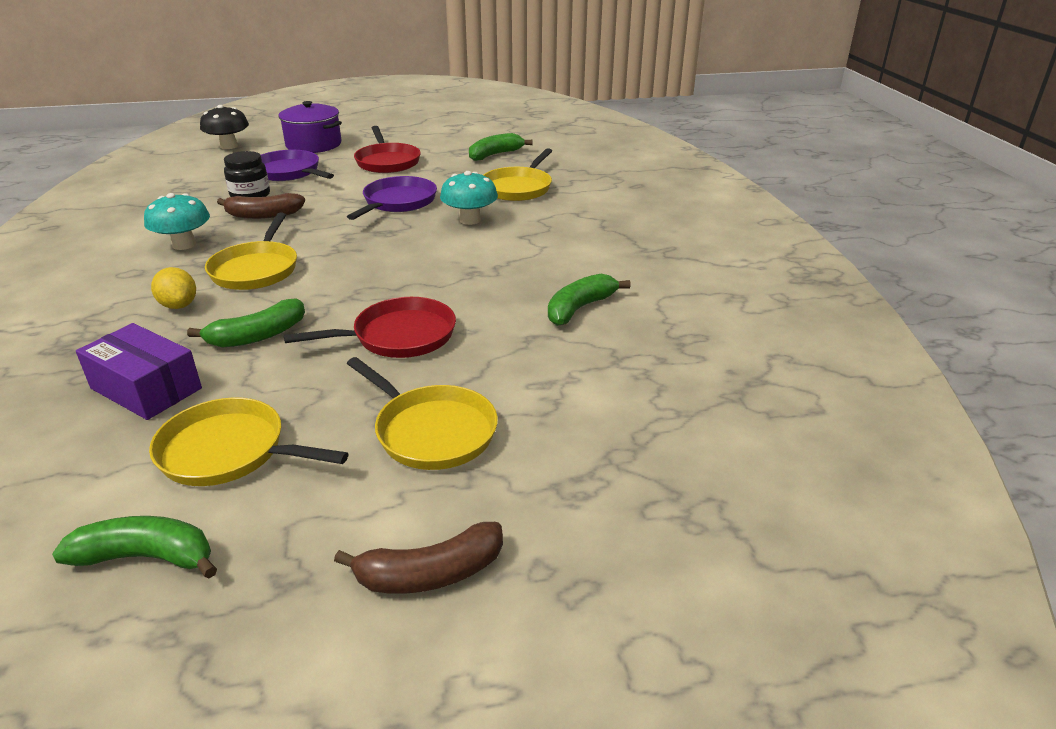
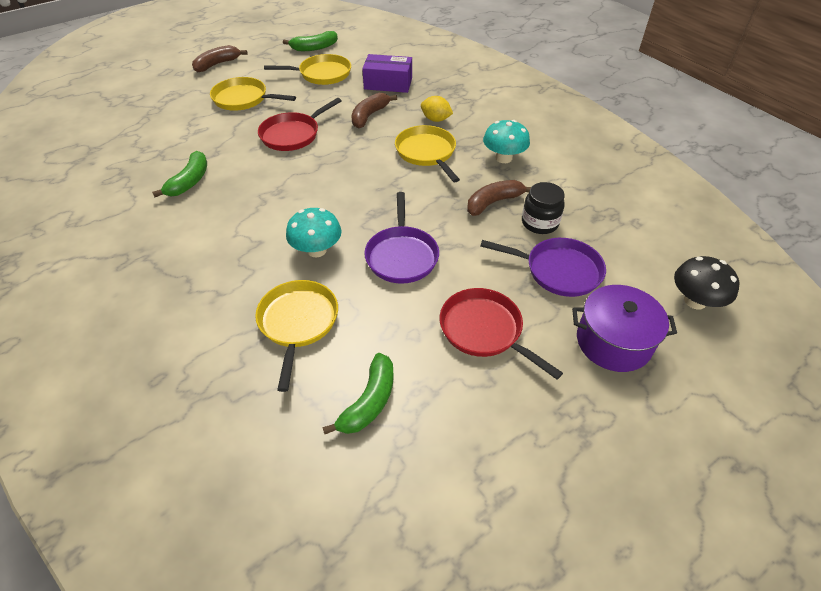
camera: 155 degrees right, 15 degrees up
green banana [187,298,305,347] -> brown banana [352,93,397,128]

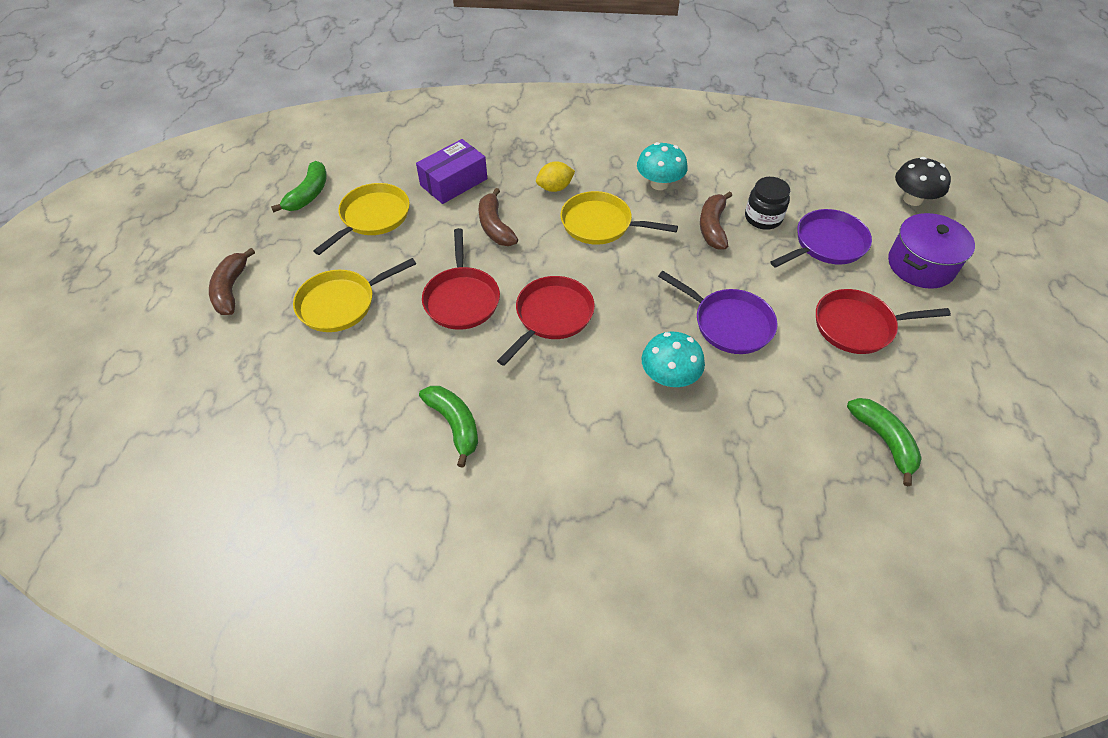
camera: 50 degrees left, 5 degrees up
yellow pan [255,280,338,392] -> none
none -> red pan [497,276,595,366]

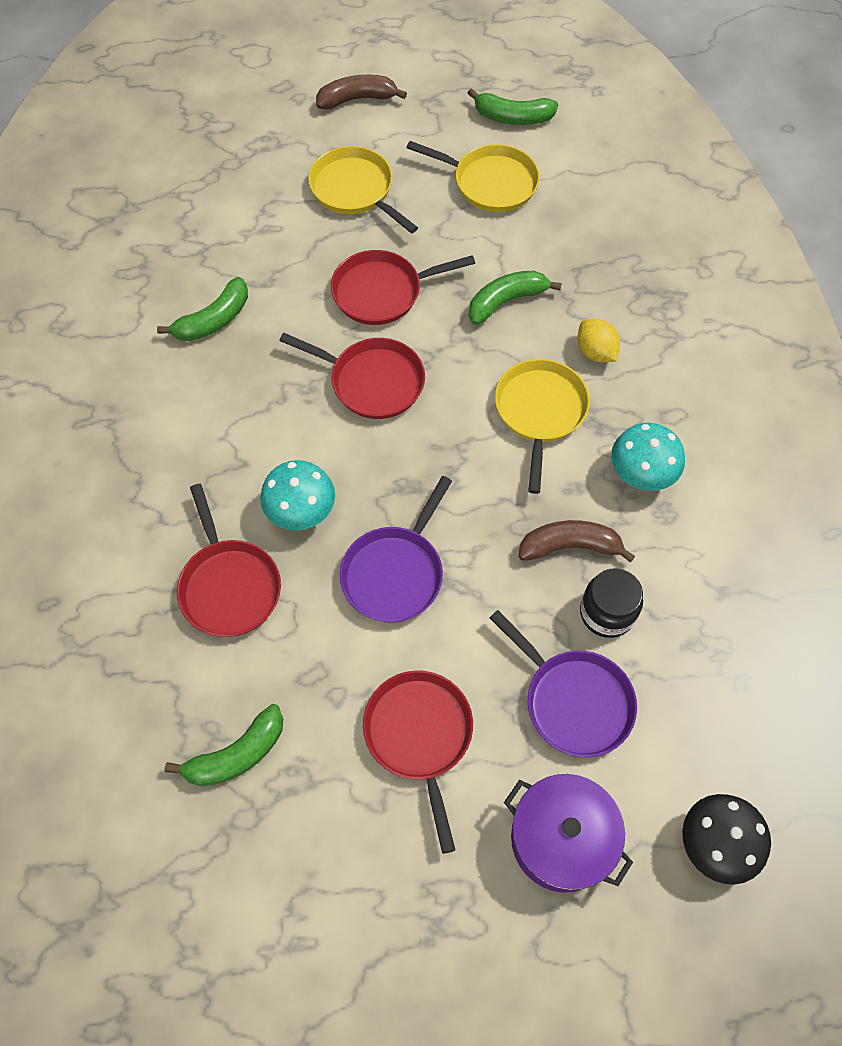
camera: 80 degrees right, 10 degrees up
purple box [416,139,487,204] -> none
brown banana [479,188,518,246] -> green banana [469,271,562,325]
none -> red pan [177,483,281,637]

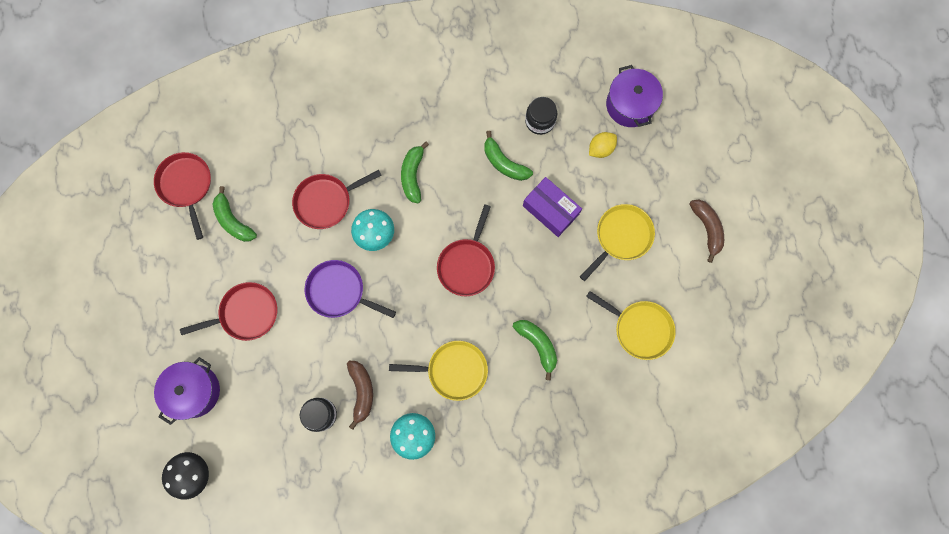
camera: 85 degrees right, 15 degrees up
red pan [331,250,475,325] -> red pan moved to [154,152,211,240]
yellow pan [406,141,540,212] -> yellow pan turned 75 degrees counterclockwise [586,291,676,360]
green banana [468,88,558,125] -> green banana moved to [401,141,429,203]
purple pan [490,610,637,758] -> none
yellow lemon [578,319,620,362] -> yellow lemon moved to [589,132,617,158]
none -> purple box [523,177,582,237]
none -> black jar [525,97,557,135]
none -> purple pot [606,65,663,127]

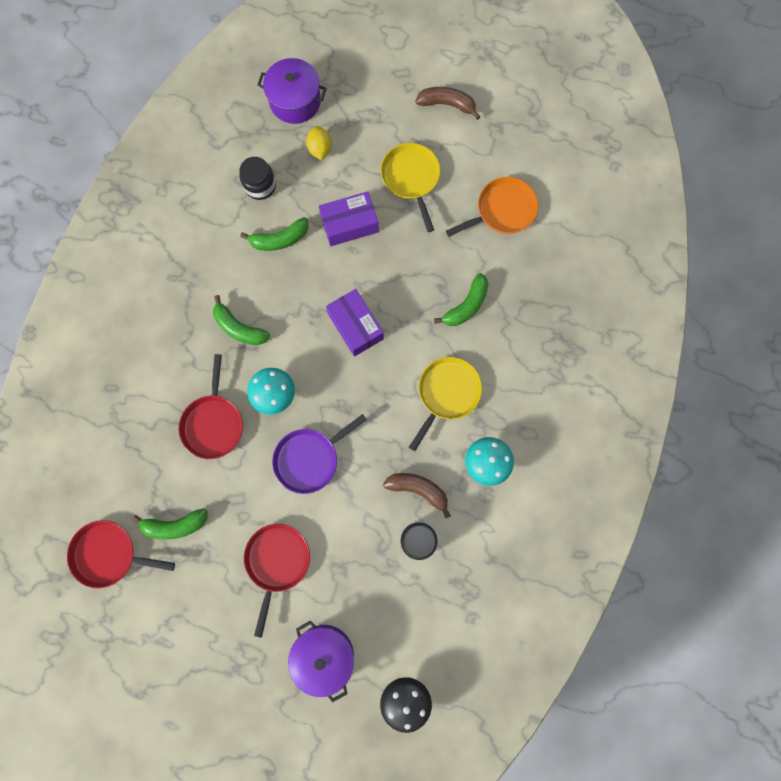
camera: 60 degrees left, 0 degrees up
red pan [437,204,495,296] -> purple box [326,289,384,356]
green banana [513,320,557,380] -> green banana turned 135 degrees clockwise [434,273,489,326]
yellow pan [586,291,676,360] -> orange pan [446,177,538,237]

